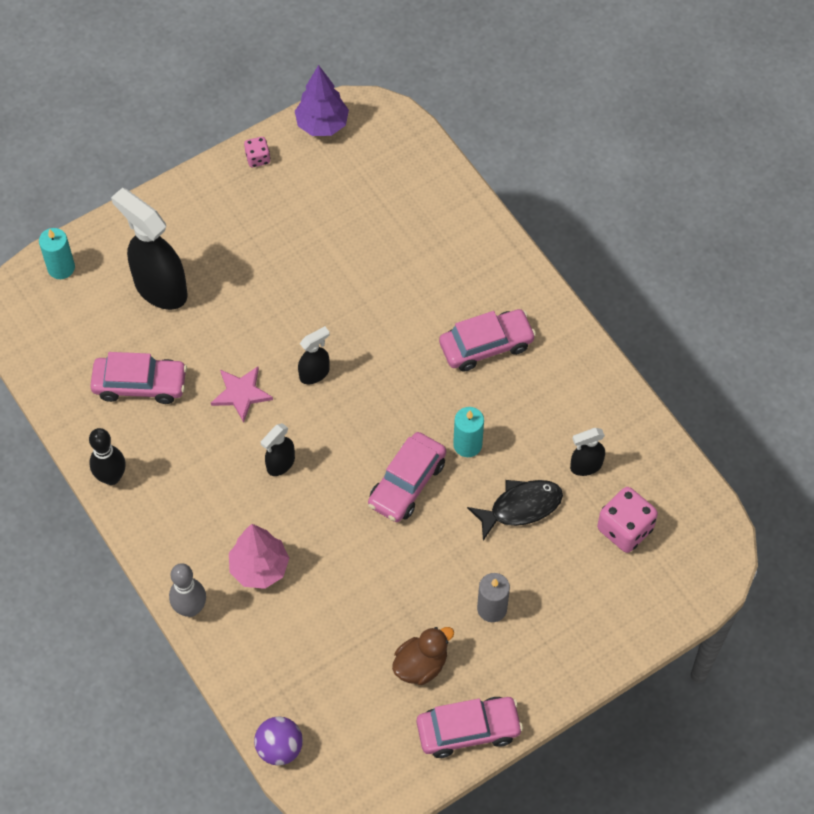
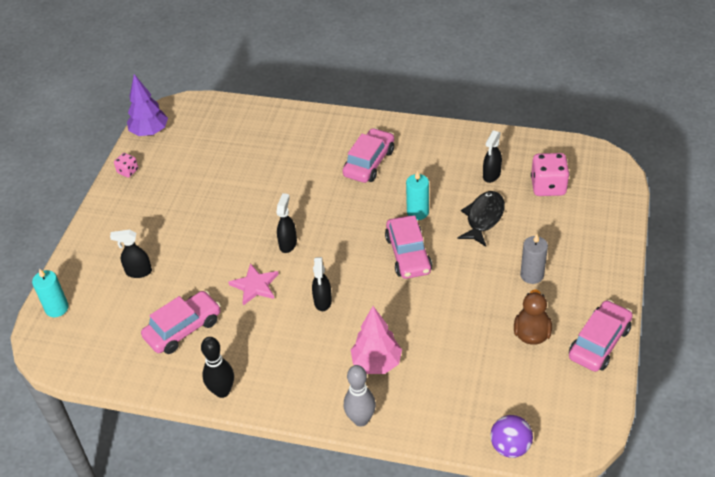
camera: 40 degrees left, 15 degrees down
black spray bottle [111,188,187,310] -> black spray bottle [110,230,152,278], size x0.51

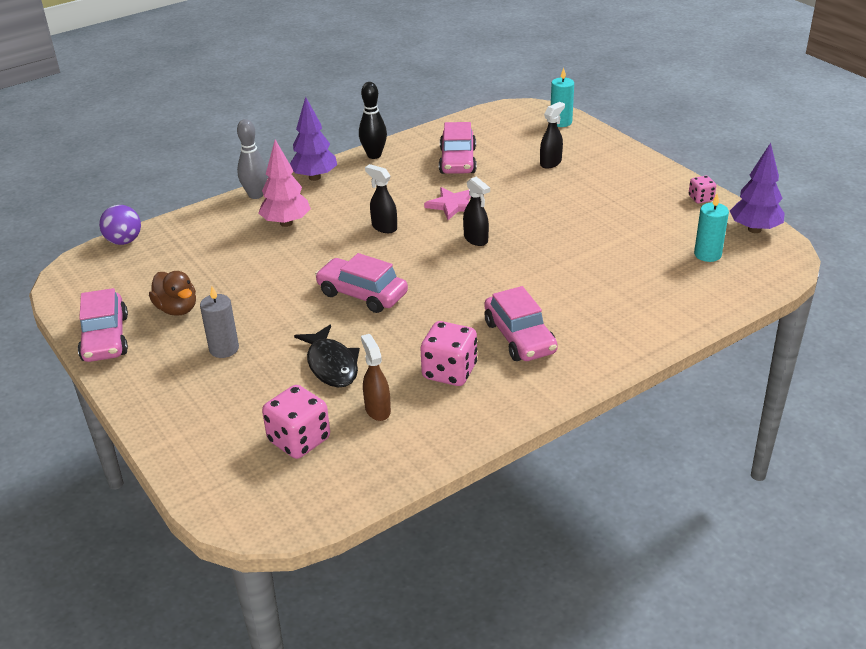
camera: 130 degrees right, 10 degrees down
turquoise candle [406,171,429,220] -> turquoise candle moved to [694,194,729,262]
black spray bottle [483,130,502,183] -> brown spray bottle [361,334,391,421]
none -> purple tree [290,97,337,181]
none -> pink dice [420,321,477,386]

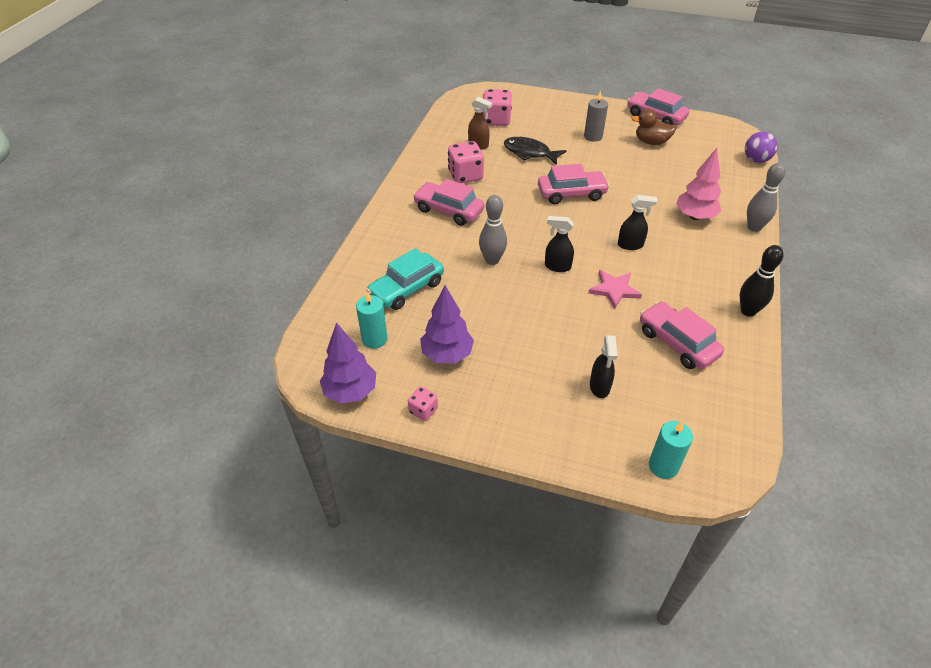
camera: 140 degrees right, 10 degrees up
purple tree [290,97,337,181] -> purple tree moved to [420,285,474,363]
none -> turquoise car [366,248,444,310]
none -> grey bowling pin [479,195,507,265]

